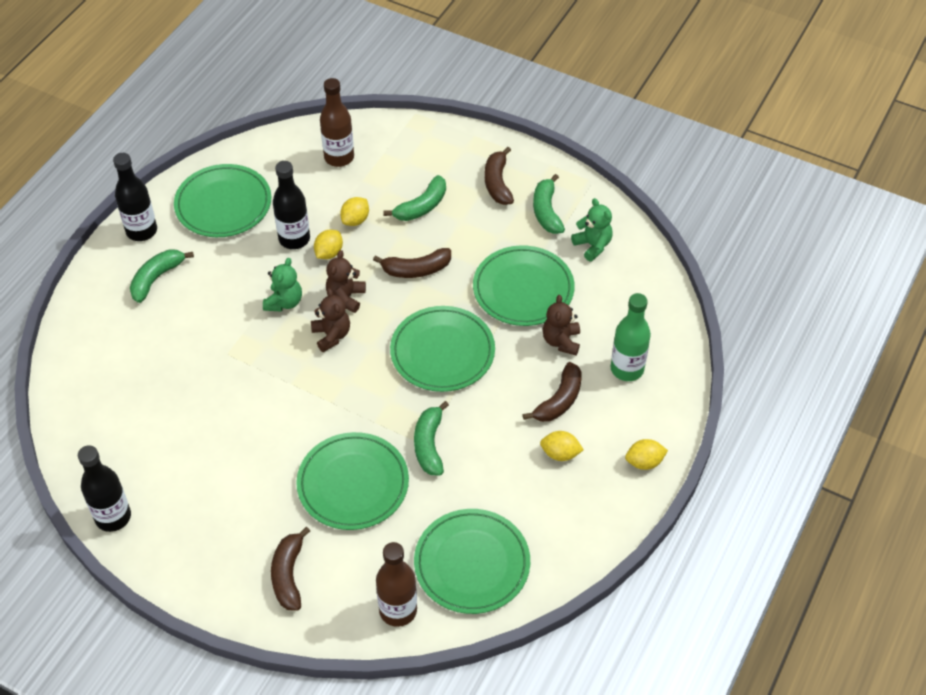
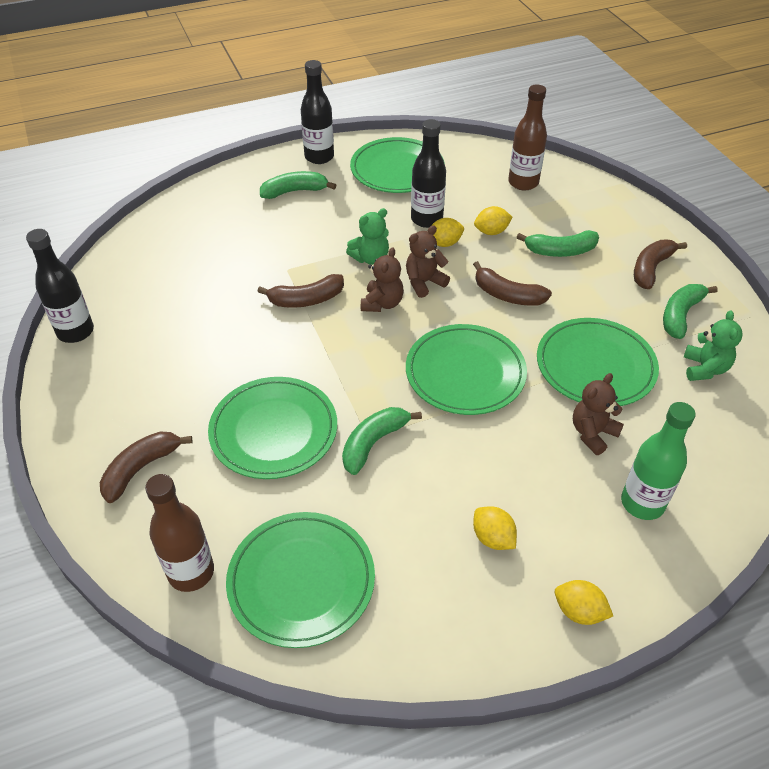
camera: 40 degrees right, 5 degrees down
brown banana [523,362,582,422] -> brown banana moved to [257,274,344,308]

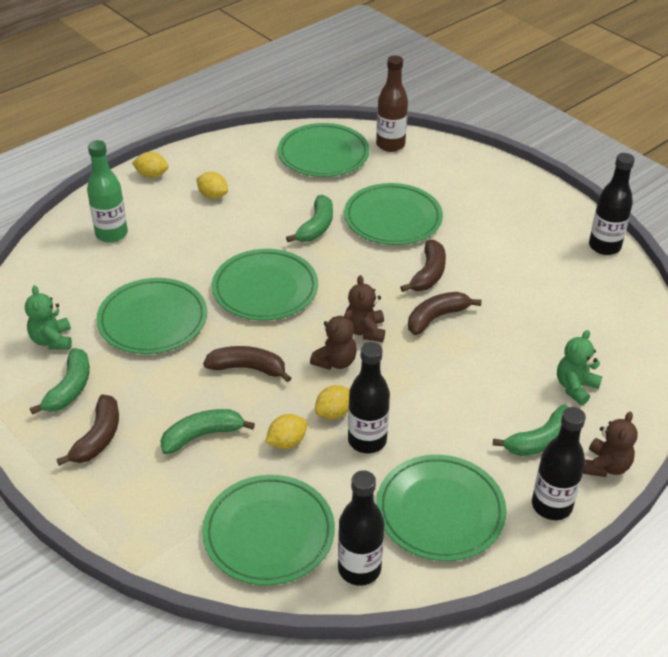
camera: 160 degrees right, 5 degrees down
brown banana [100,431,193,503] -> brown banana moved to [400,240,446,292]
green teddy bear [346,208,389,265] -> green teddy bear moved to [557,330,602,405]
brown bottle [508,84,547,190] -> green plate [202,475,335,585]
brown teddy bear [573,373,624,455] -> brown teddy bear moved to [583,412,638,477]
none -> black bottle [338,470,384,586]

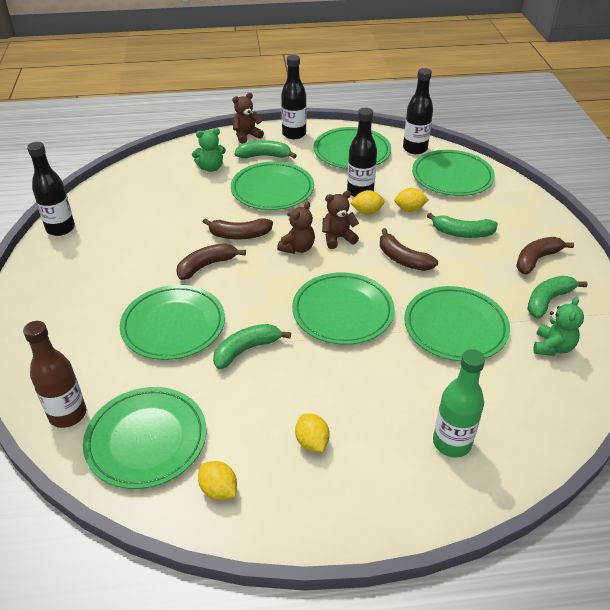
camera: 145 degrees left, 0 degrees up
yellow lemon [132,152,168,178] -> yellow lemon moved to [198,461,237,500]
none -> green plate [231,162,314,210]

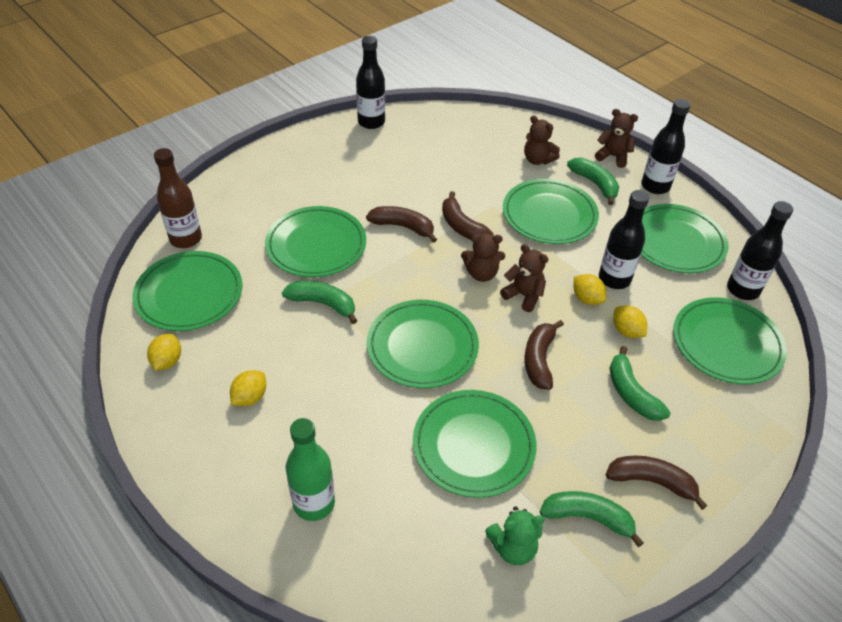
camera: 55 degrees right, 5 degrees up
green teddy bear [192,128,226,172] -> brown teddy bear [524,116,560,165]

